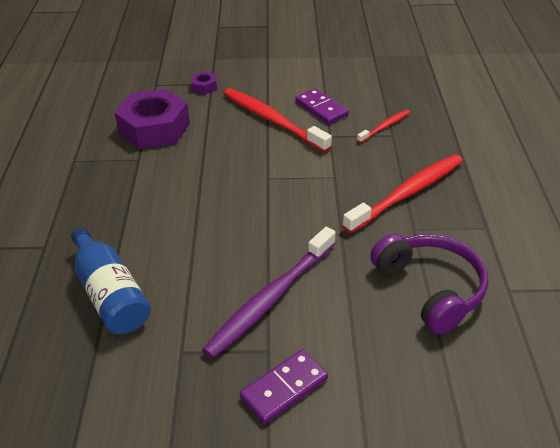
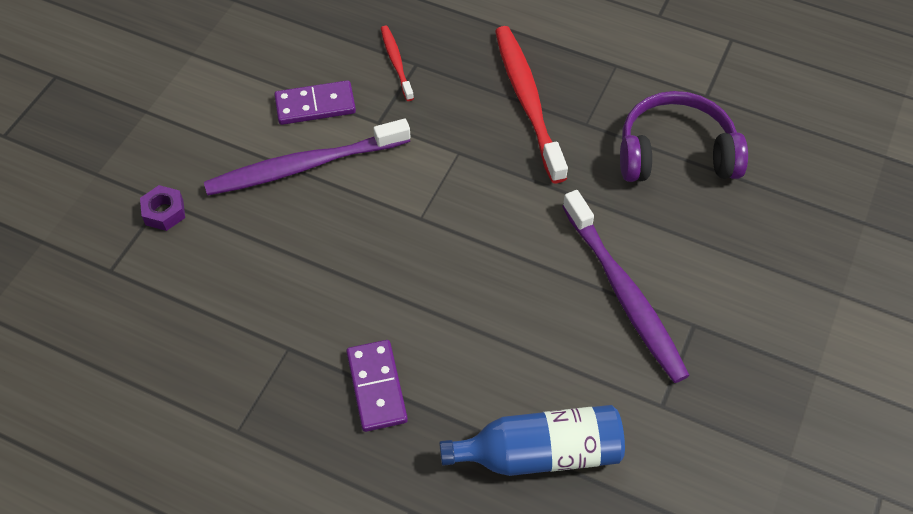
camera: 65 degrees left, 15 degrees up
purple nut [114,89,190,149] -> none
red toothbrush [224,88,332,153] -> purple toothbrush [204,119,410,195]
purple domino [240,349,328,424] -> purple domino moved to [346,340,408,432]

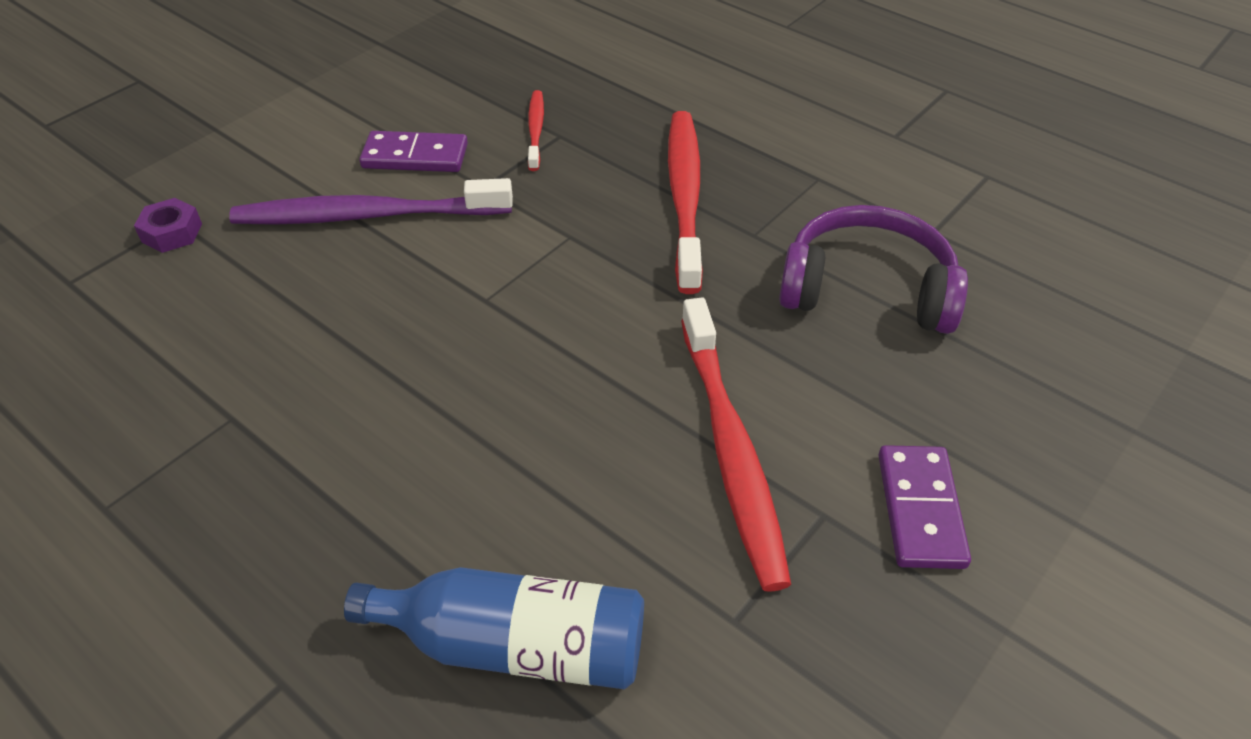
camera: 15 degrees right, 10 degrees down
purple domino [346,340,408,432] -> purple domino moved to [878,445,971,569]
purple toothbrush [562,190,690,383] -> red toothbrush [681,298,791,592]

